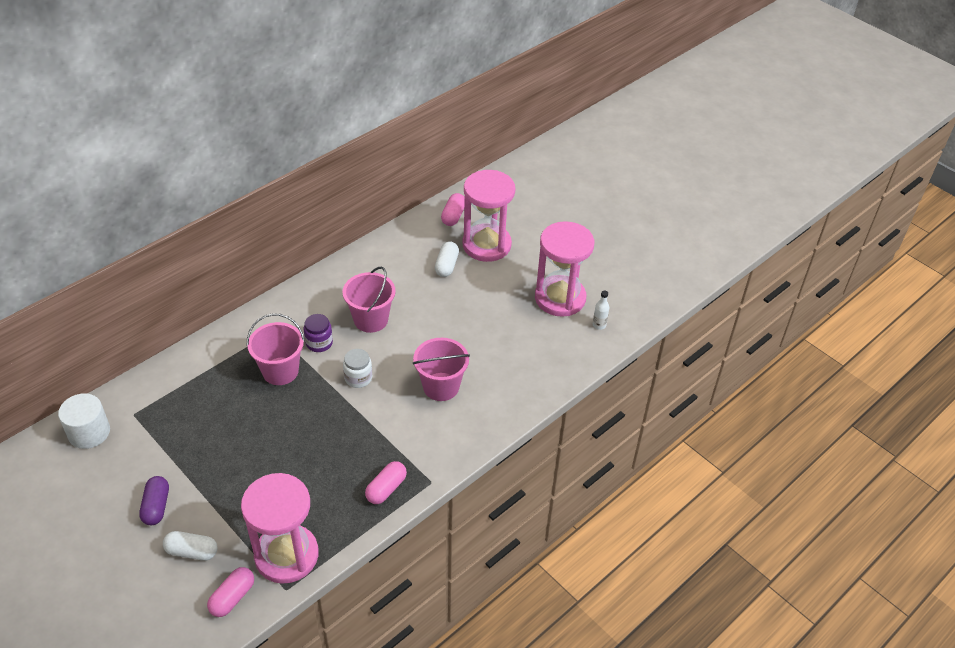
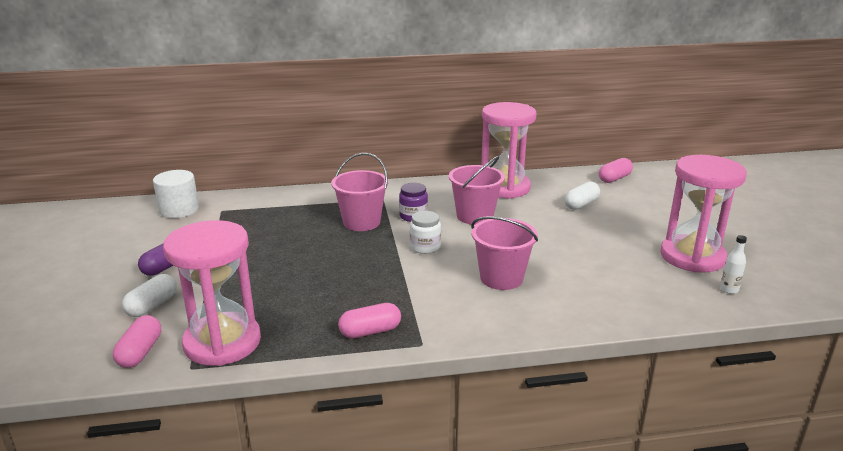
camera: 35 degrees right, 20 degrees down
white capsule [163,531,218,561] -> white capsule turned 75 degrees clockwise [122,274,177,317]
pink capsule [207,567,254,617] -> pink capsule turned 60 degrees counterclockwise [113,315,161,368]
pink hourglass [462,170,515,262] -> pink hourglass moved to [481,102,537,199]

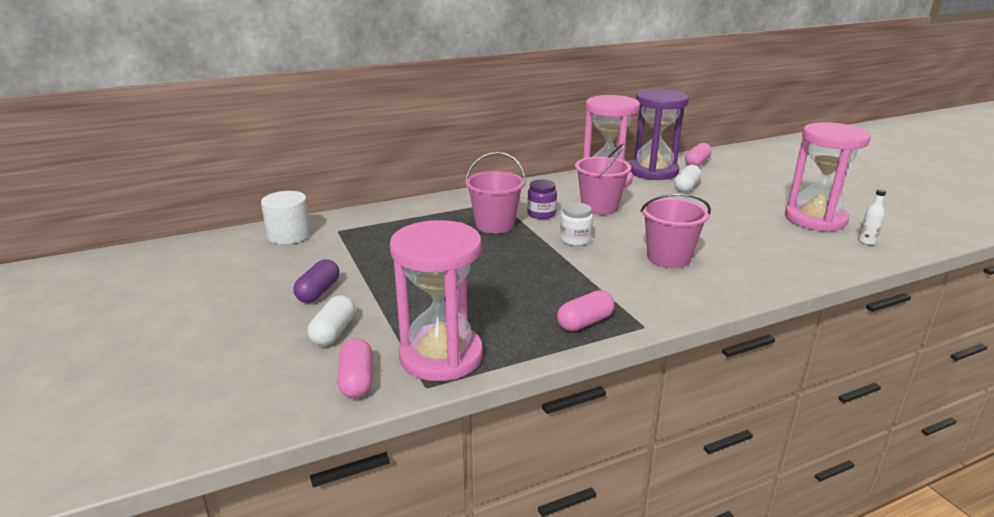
camera: 15 degrees left, 0 degrees up
none -> purple hourglass [629,89,689,180]

